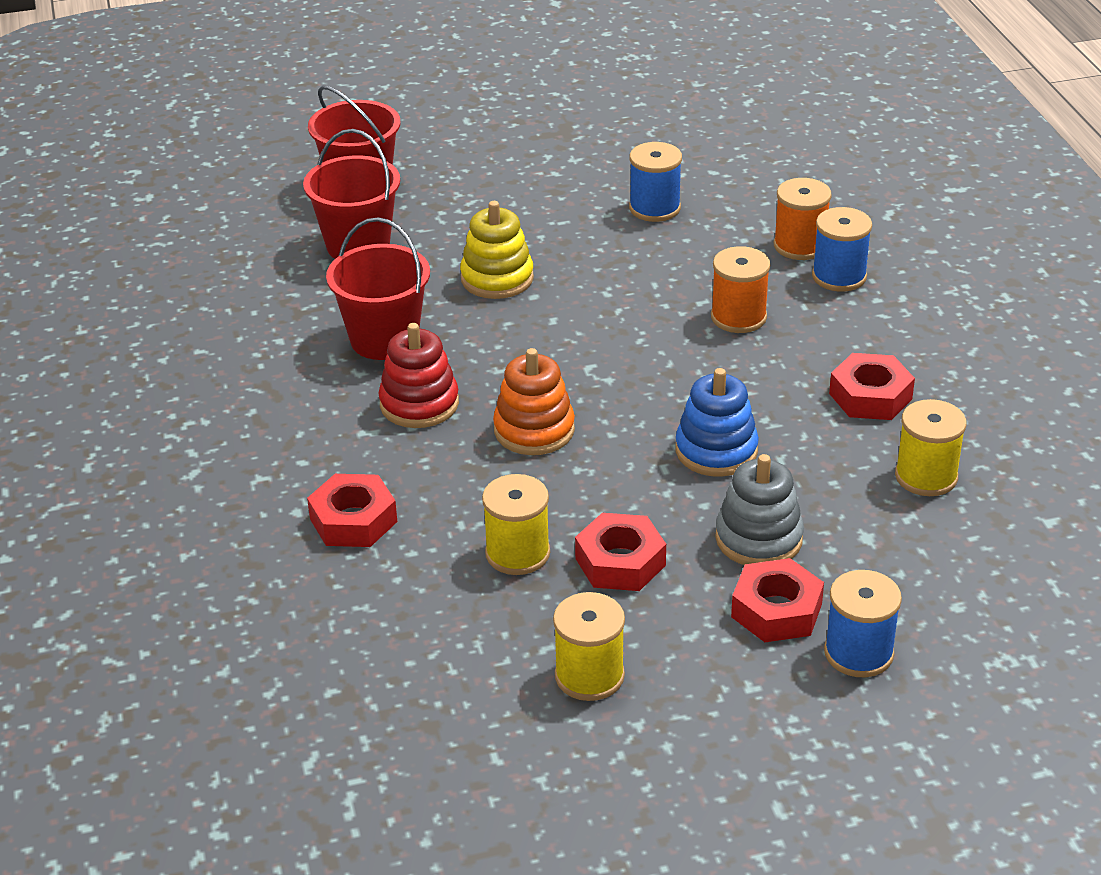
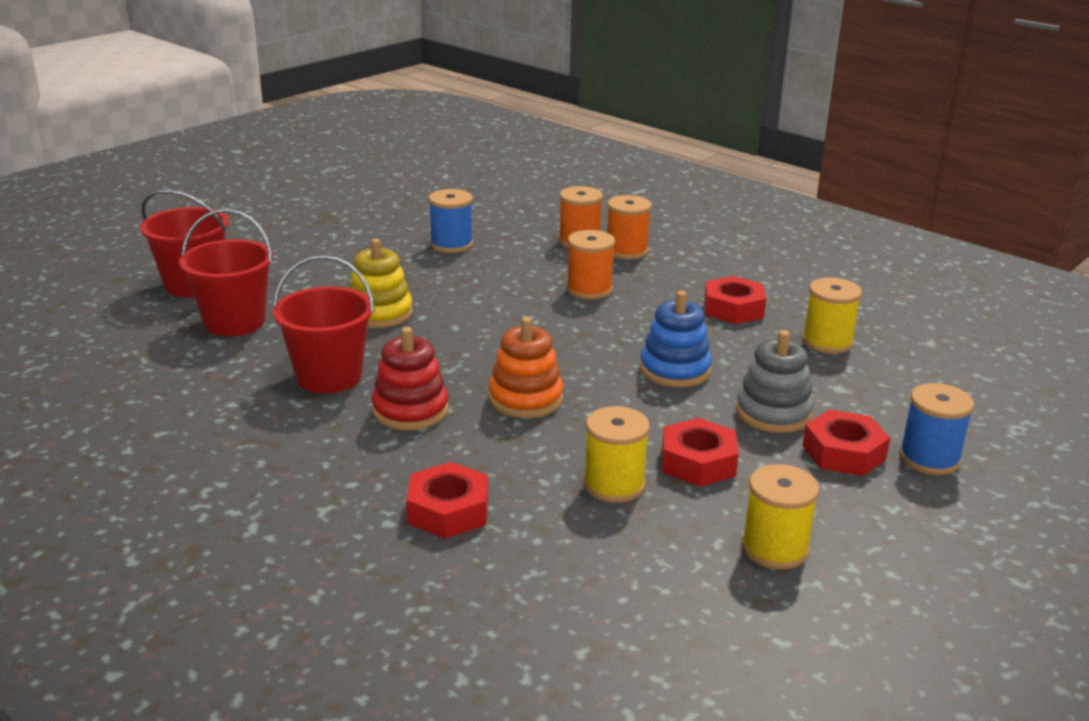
camera: 35 degrees left, 10 degrees down
blue spool [812,207,872,292] -> orange spool [607,195,652,260]

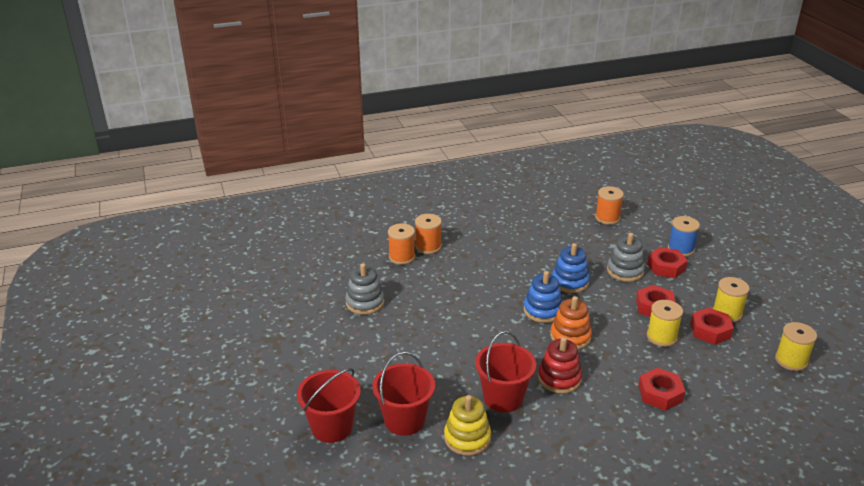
camera: 60 degrees left, 5 degrees up
yellow stacking toy [349,239,413,328] -> yellow stacking toy moved to [444,395,491,456]
blue spool [429,189,473,253] -> grey stacking toy [345,263,384,315]
orange spool [566,230,615,299] -> orange spool moved to [595,186,624,225]
red nut [704,276,766,324] -> red nut moved to [690,308,734,345]
yellow spool [802,278,862,354] -> yellow spool moved to [775,322,817,371]
none -> blue stacking toy [524,271,562,323]

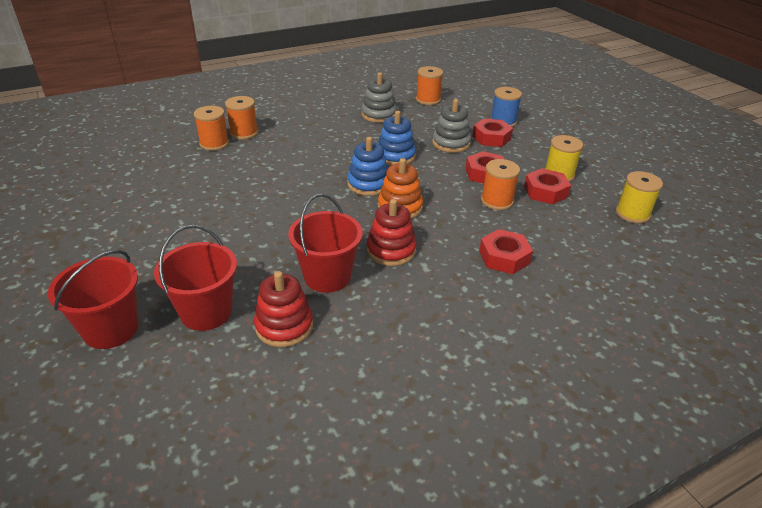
camera: 10 degrees left, 5 degrees up
grey stacking toy [345,263,384,315] -> grey stacking toy moved to [361,73,397,123]
yellow stacking toy [444,395,491,456] -> red stacking toy [254,271,313,347]
yellow spool [647,300,683,347] -> orange spool [481,159,520,210]

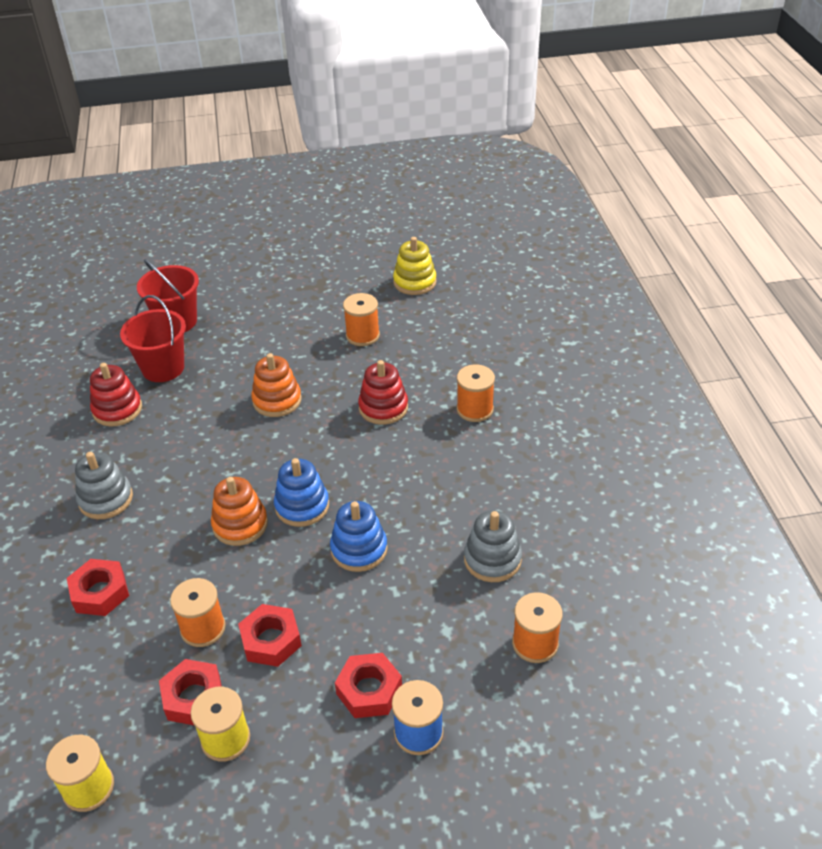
camera: 110 degrees right, 5 degrees up
orange spool [194,106,229,151] -> orange spool moved to [343,293,380,346]
red bucket [288,194,363,293] -> none
red stacking toy [367,199,416,266] -> red stacking toy moved to [358,360,408,425]
grey stacking toy [432,99,471,153] -> grey stacking toy moved to [75,452,133,519]
none -> orange stacking toy [251,353,302,417]
none -> yellow stacking toy [393,237,437,295]

